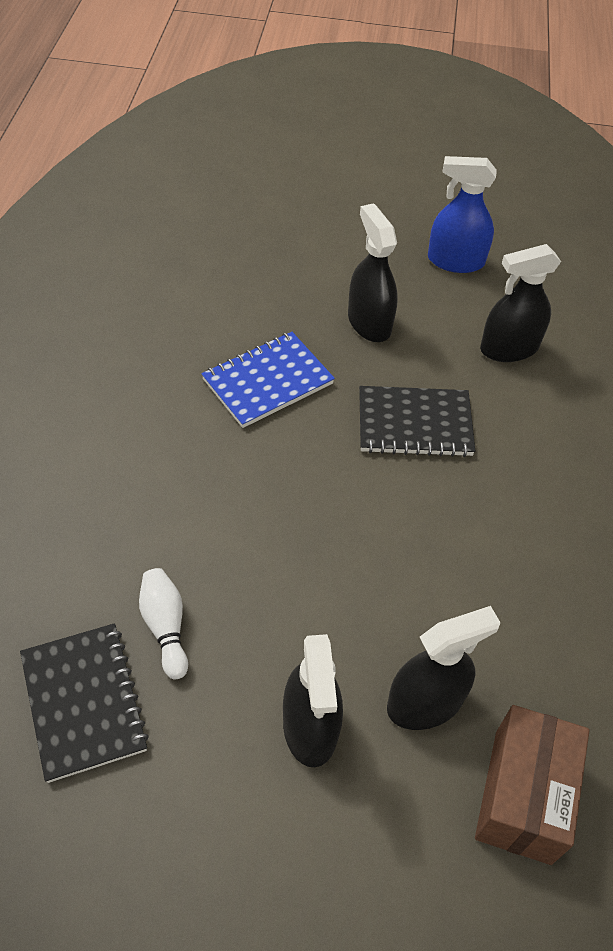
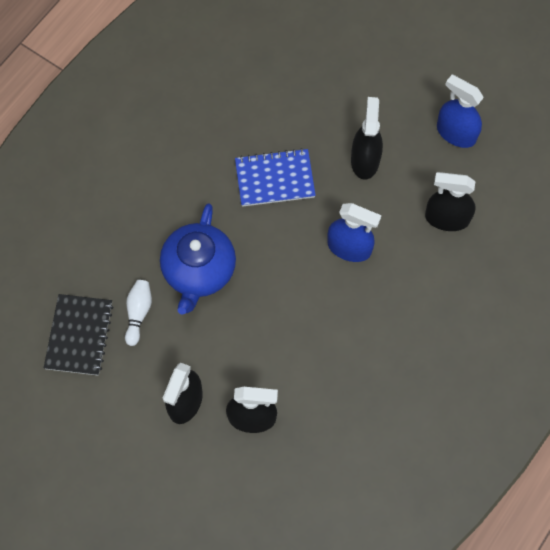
camera: 30 degrees right, 15 degrees up
black notebook [359,386,475,457] -> blue spray bottle [327,203,382,262]
brown box [475,705,590,865] -> none
none -> blue teapot [160,203,236,315]

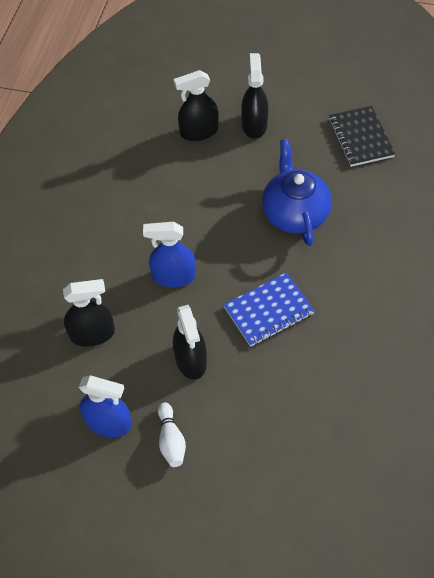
camera: 160 degrees right, 10 degrees down
white bowling pin [125,280,152,346] -> white bowling pin moved to [158,402,186,467]

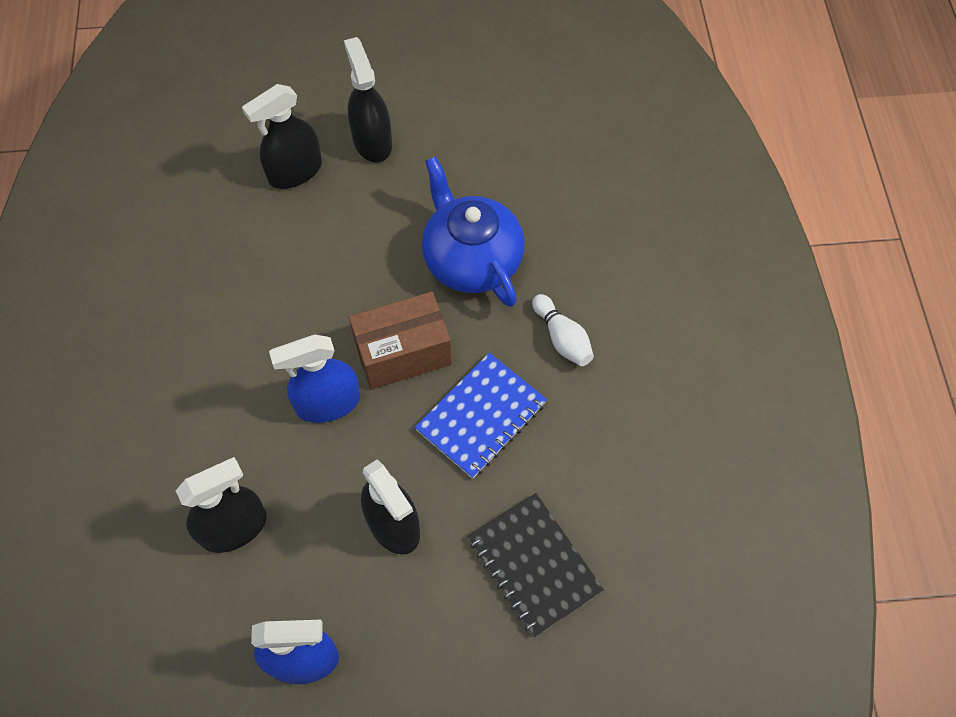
camera: 20 degrees left, 5 degrees up
white bowling pin [158,402,186,467] -> white bowling pin moved to [532,294,594,366]
black notebook [329,106,395,167] -> black notebook moved to [468,493,604,637]
none -> brown box [349,292,452,390]

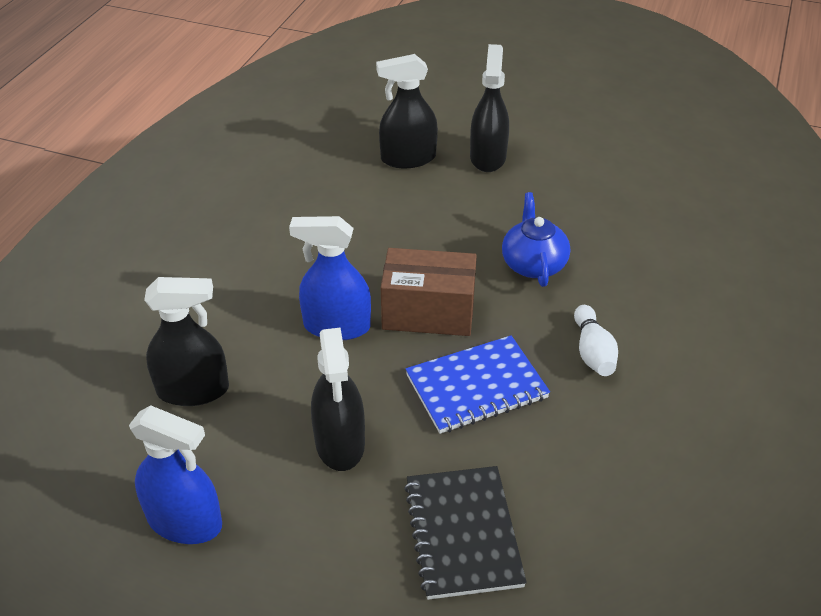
camera: 25 degrees right, 20 degrees down
blue teapot [422,156,525,307] -> blue teapot [502,192,570,287], size x0.65

